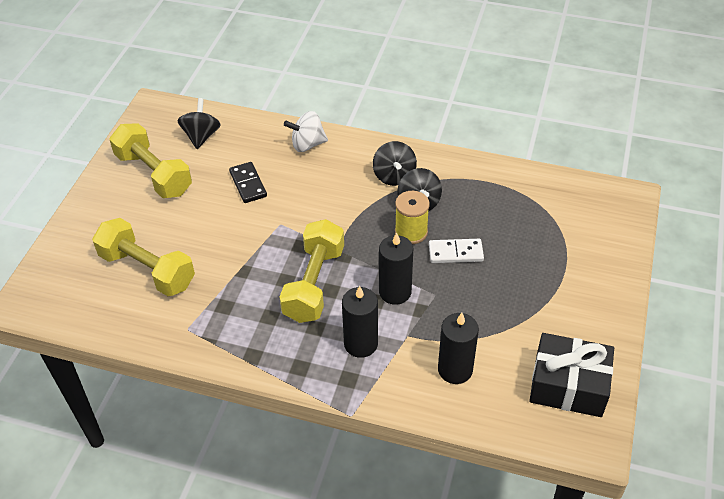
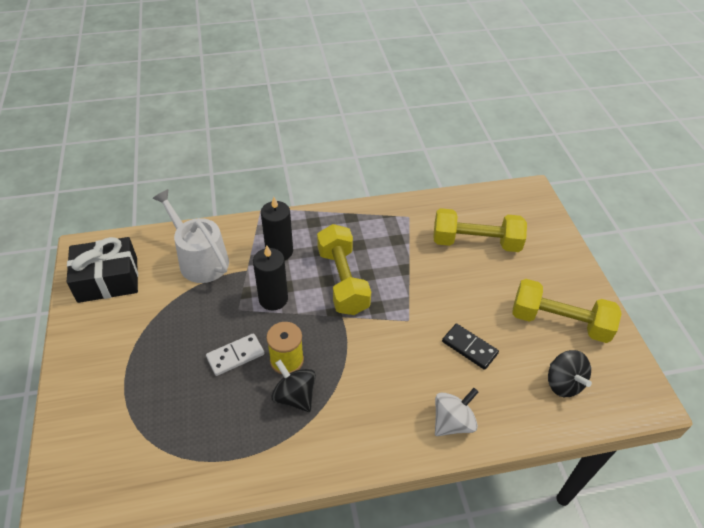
camera: 150 degrees right, 0 degrees up
black spinning top [373,141,417,186] -> none
black candle [438,313,479,384] -> white watering can [152,189,229,283]

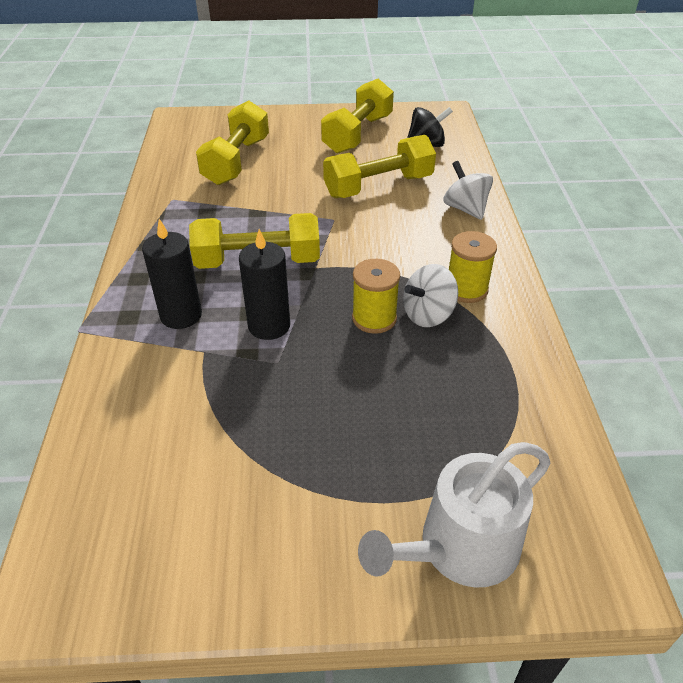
camera: 80 degrees left, 5 degrees down
black gift [67,237,138,303] -> none
white watering can [152,189,229,283] -> white watering can moved to [358,442,551,587]
white domino [206,333,264,376] -> none
black spinning top [271,360,316,412] -> white spinning top [403,264,458,327]
black domino [442,324,499,370] -> yellow dumbbell [323,135,436,198]
none -> yellow spool [449,231,497,303]

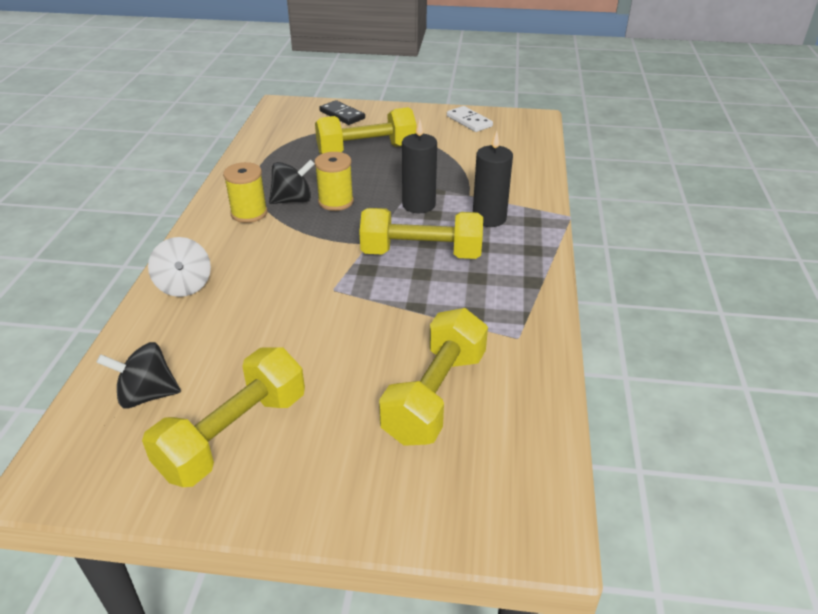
camera: 170 degrees left, 5 degrees down
yellow dumbbell [323,135,436,198] -> yellow dumbbell moved to [315,107,416,154]
white watering can [358,442,551,587] -> black domino [319,100,365,125]
white spinning top [403,264,458,327] -> black spinning top [269,159,315,204]
none -> white domino [447,106,493,132]

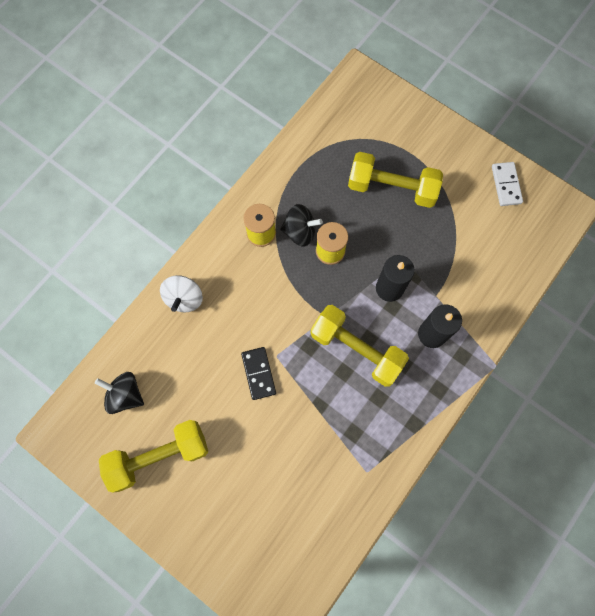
camera: 30 degrees right, 35 degrees up
black domino [319,100,365,125] -> black domino moved to [241,347,276,400]
yellow dumbbell [379,308,488,446] -> none

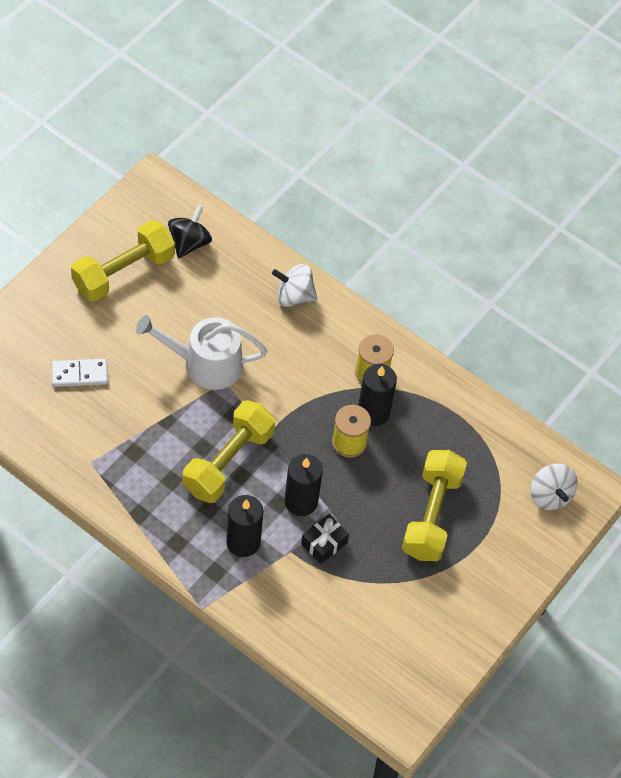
camera: 85 degrees right, 15 degrees down
yellow dumbbell [99,420,208,492] -> yellow dumbbell turned 75 degrees clockwise [71,220,175,302]
black domino [241,347,276,400] -> white watering can [136,315,267,390]
black spinning top [280,204,323,247] -> black candle [358,364,397,426]
white domino [492,162,523,206] -> white domino moved to [52,359,108,387]
none -> black gift [301,514,349,564]
none -> white spinning top [530,464,577,510]

